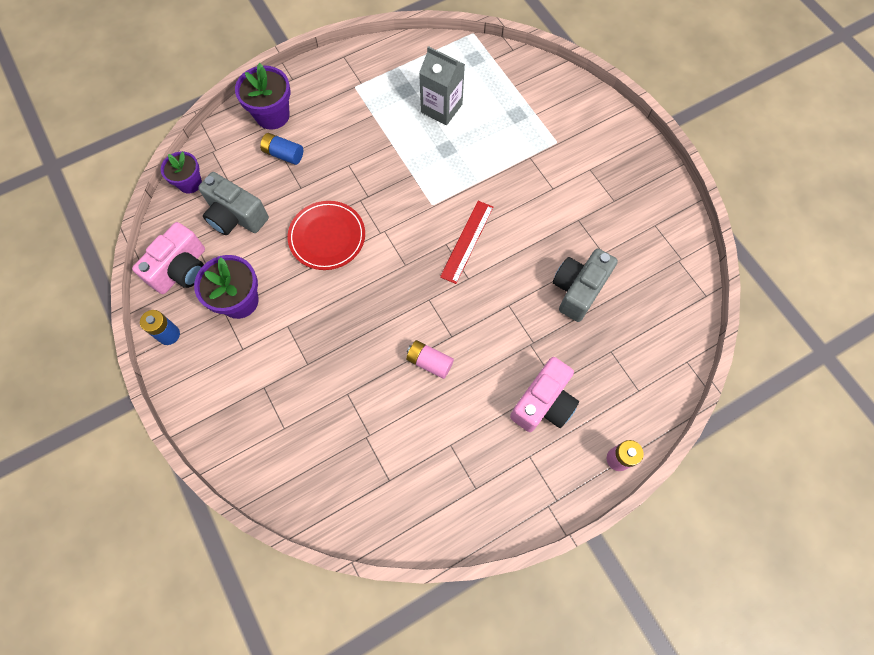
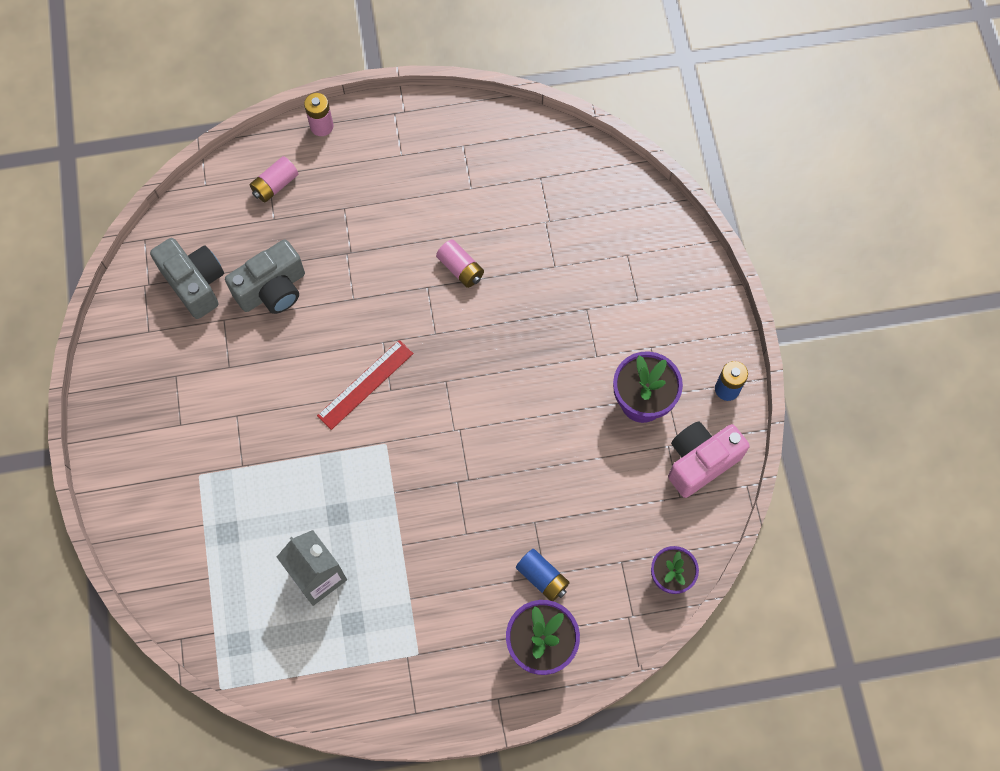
camera: 160 degrees left, 0 degrees up
grey camera [198,172,269,235] -> grey camera moved to [150,238,224,319]
red plate [288,201,365,270] -> none
pink camera [510,357,579,432] -> none
none -> pink battery [250,156,298,202]

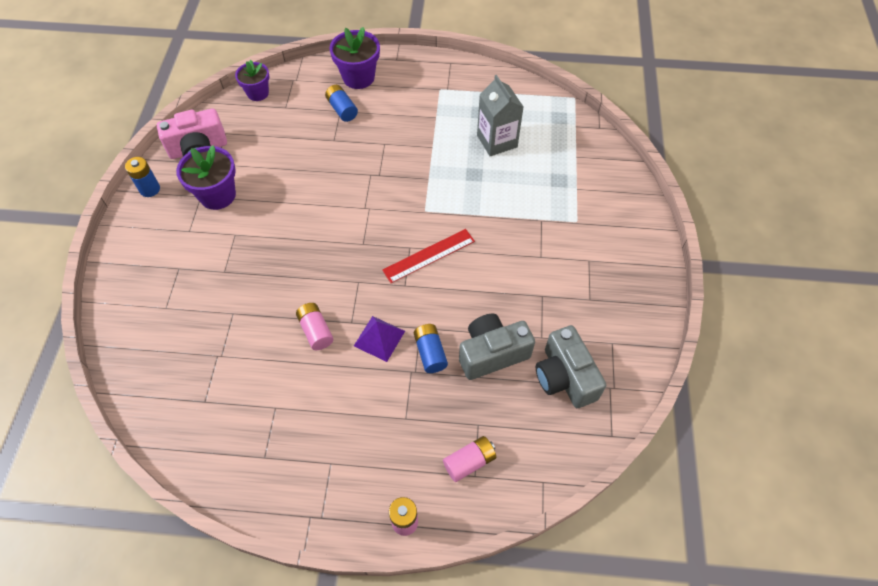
camera: 165 degrees left, 10 degrees down
none -> purple pyramid [354,316,405,362]
none -> blue battery [414,324,448,373]

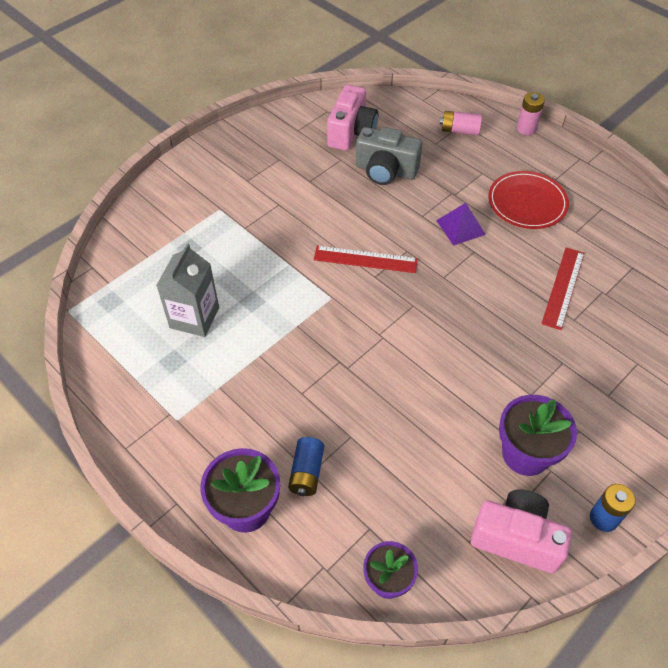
camera: 140 degrees left, 5 degrees down
pink battery [296,303,333,350] -> none
blue battery [414,324,448,373] -> none
grey camera [536,325,606,408] -> pink camera [327,85,378,151]
none -> red plate [488,171,569,229]
none -> red ruler [541,247,584,330]

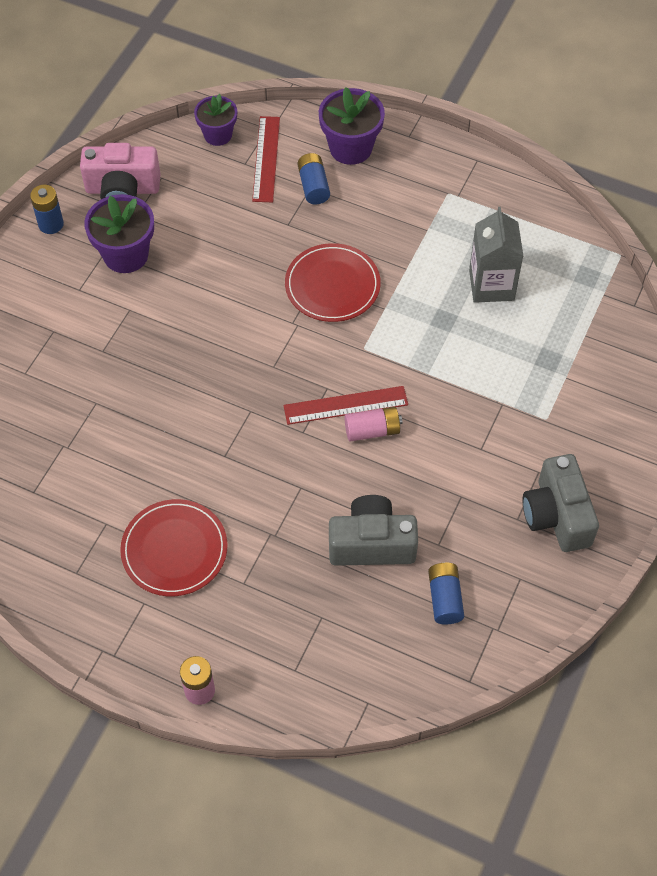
camera: 160 degrees right, 5 degrees up
pink camera [327,85,378,151] -> blue battery [428,562,464,625]
purple pyramid [436,203,486,246] -> none
pink battery [440,111,482,135] -> pink battery moved to [345,407,403,441]
red ruler [541,247,584,330] -> red ruler moved to [252,116,280,202]
none -> red plate [285,243,381,322]
none -> grey camera [522,454,599,552]

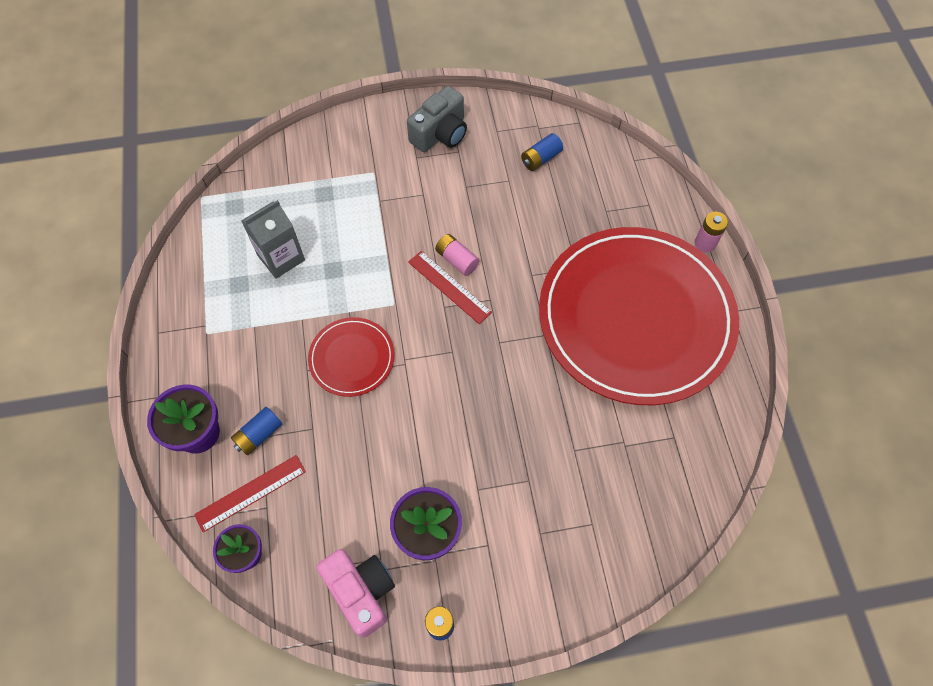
camera: 125 degrees left, 5 degrees up
red plate [120,499,228,596] -> red plate [539,227,739,405], size x2.34
grey camera [329,495,418,566] -> none

